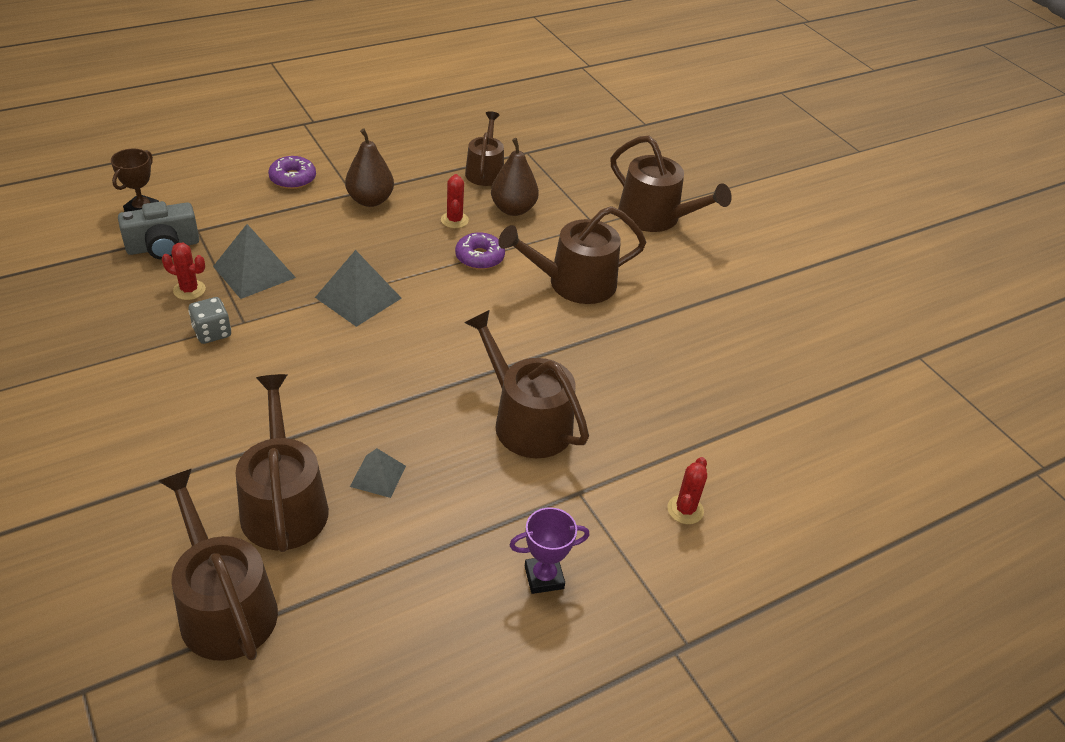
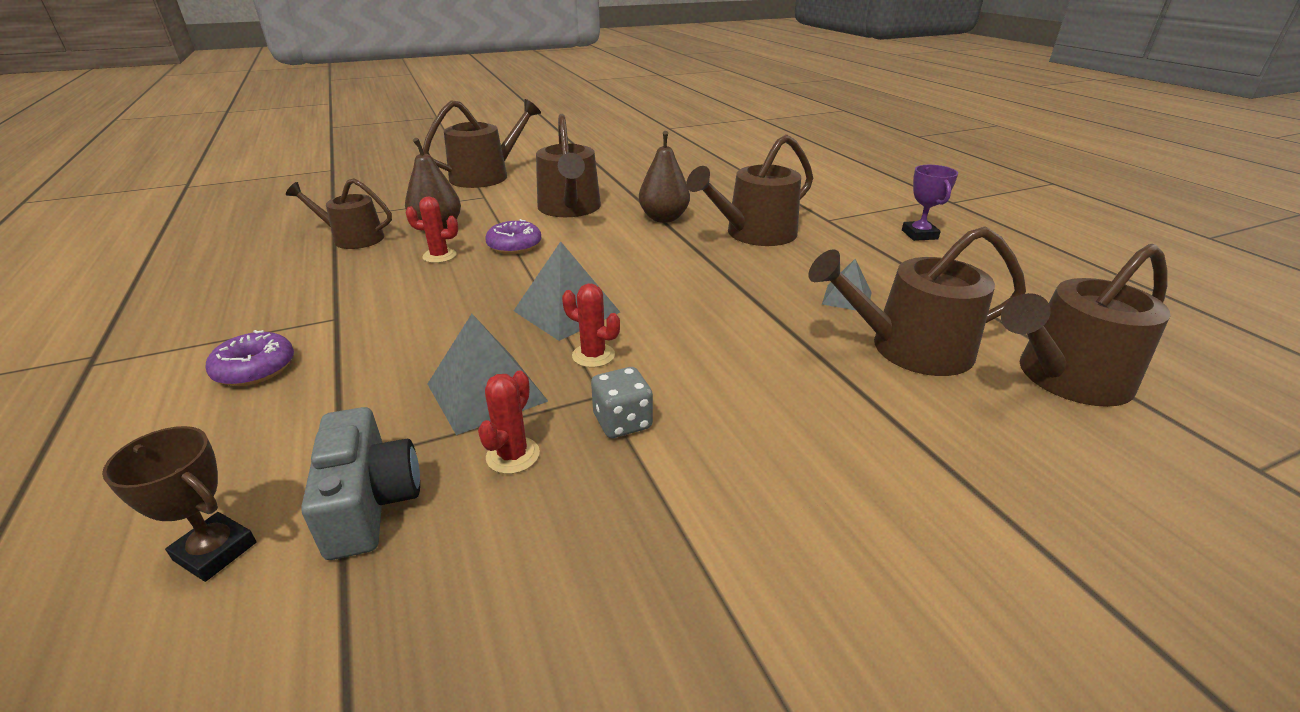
camera: 80 degrees left, 10 degrees down
brown pear [345,129,394,207] -> brown pear moved to [639,131,690,223]
red cactus [667,457,707,524] -> red cactus moved to [562,283,620,368]

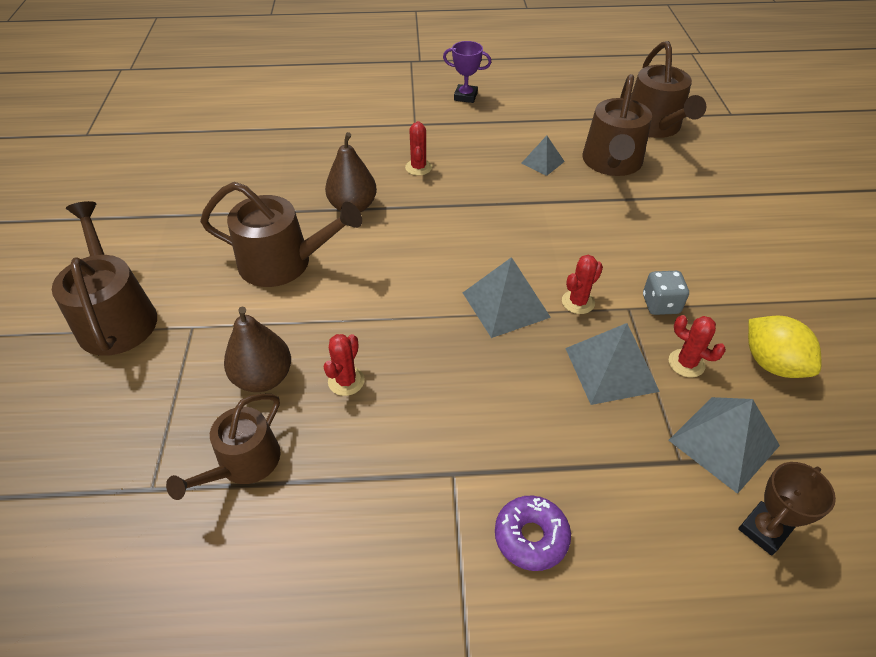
camera: 70 degrees left, 15 degrees up
grey camera [301,407,420,560] -> grey pyramid [668,397,780,494]
purple donut [485,219,541,254] -> none
brown watering can [686,134,813,246] -> red cactus [405,121,432,176]
none -> yellow lemon [748,316,821,378]

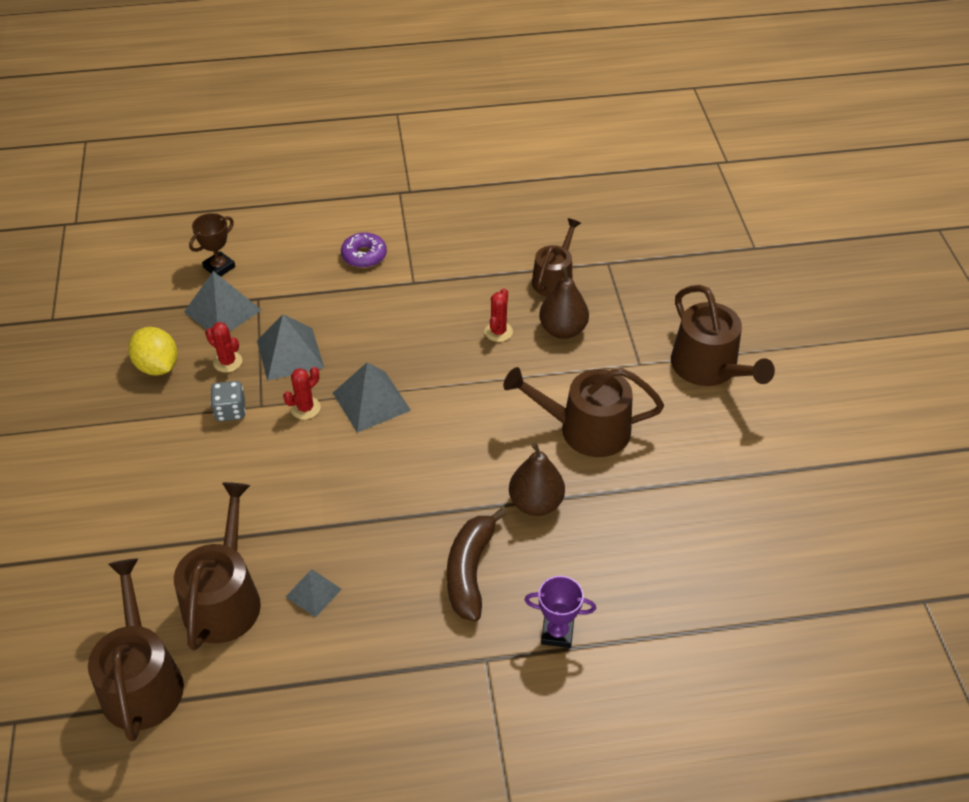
camera: 175 degrees right, 0 degrees up
red cactus [405,121,432,176] -> brown banana [447,508,507,622]
purple trophy [443,41,491,103] -> purple trophy moved to [524,576,596,648]

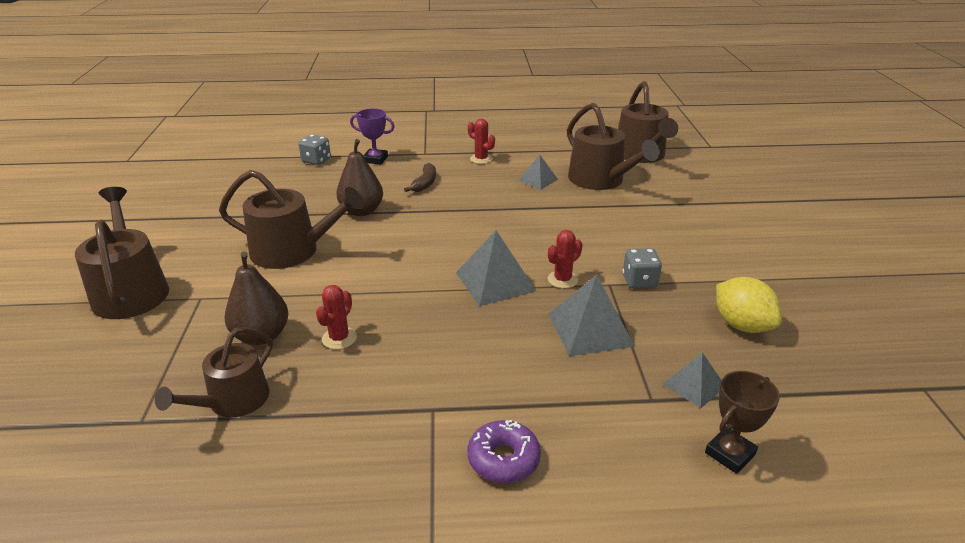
camera: 175 degrees left, 15 degrees down
brown watering can [174,482,261,651] -> brown watering can turned 45 degrees counterclockwise [567,103,660,190]
grey pyramid [184,271,262,332] -> grey pyramid [663,352,722,408], size x0.59
red cactus [205,322,242,373] -> red cactus moved to [468,119,495,164]
brown banana [447,508,507,622] -> brown banana [404,163,436,192], size x0.60
none -> grey dice [299,134,331,165]

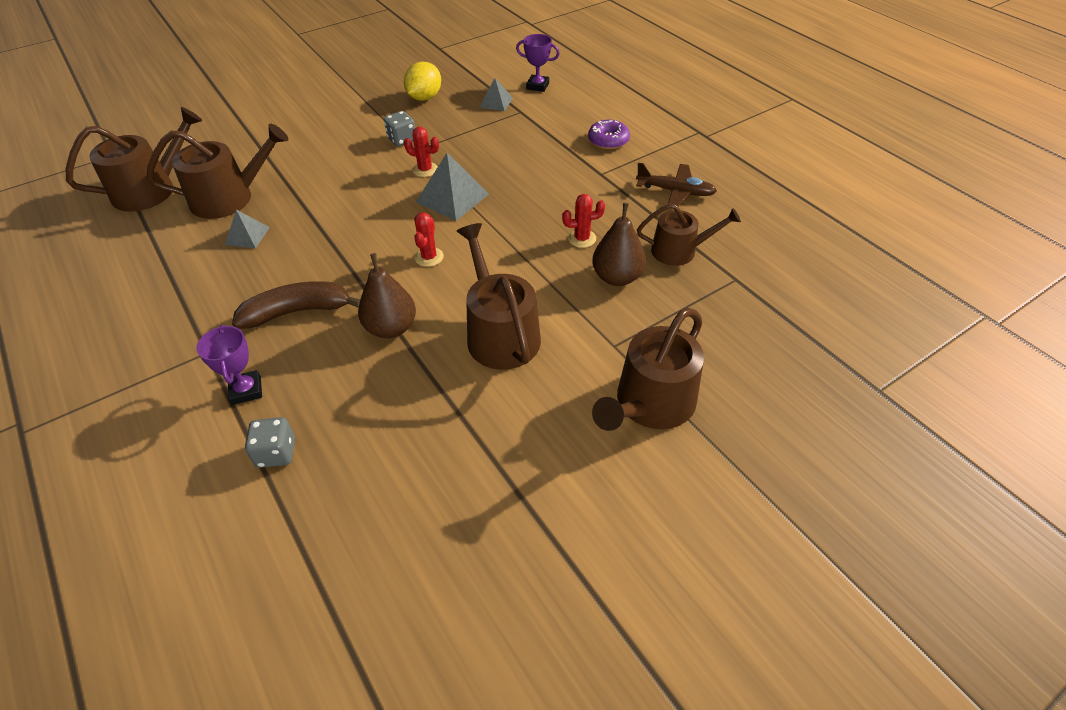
camera: 120 degrees left, 15 degrees up
brown banana [404,163,436,192] -> brown banana [232,281,361,329], size x1.66
red cactus [468,119,495,164] -> red cactus moved to [414,212,444,267]
grey pyramid [548,275,635,356] -> none
brown watering can [567,103,660,190] -> brown watering can turned 45 degrees clockwise [146,124,288,219]
brown trophy [705,371,780,474] -> purple trophy [516,34,560,92]
none -> brown plane [636,163,717,207]

